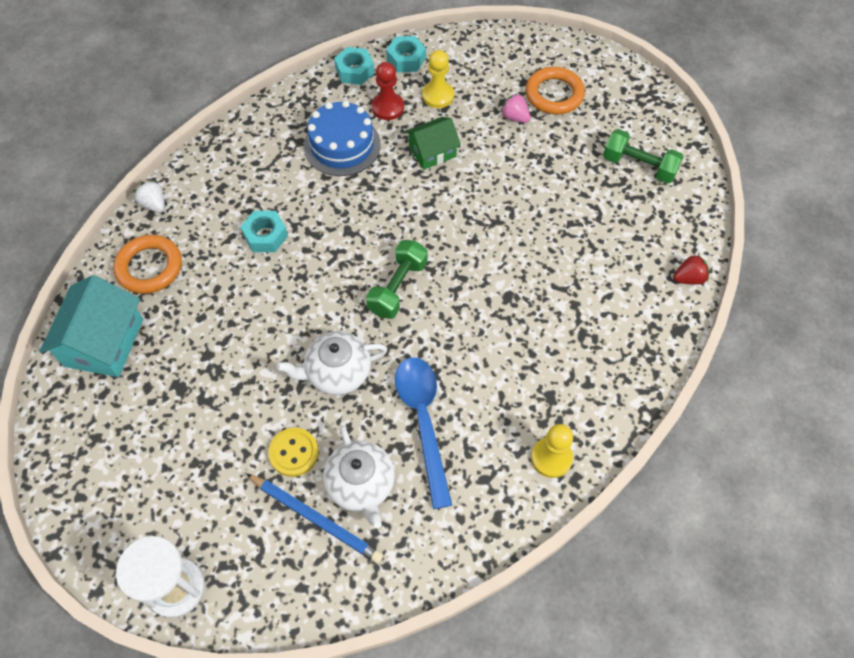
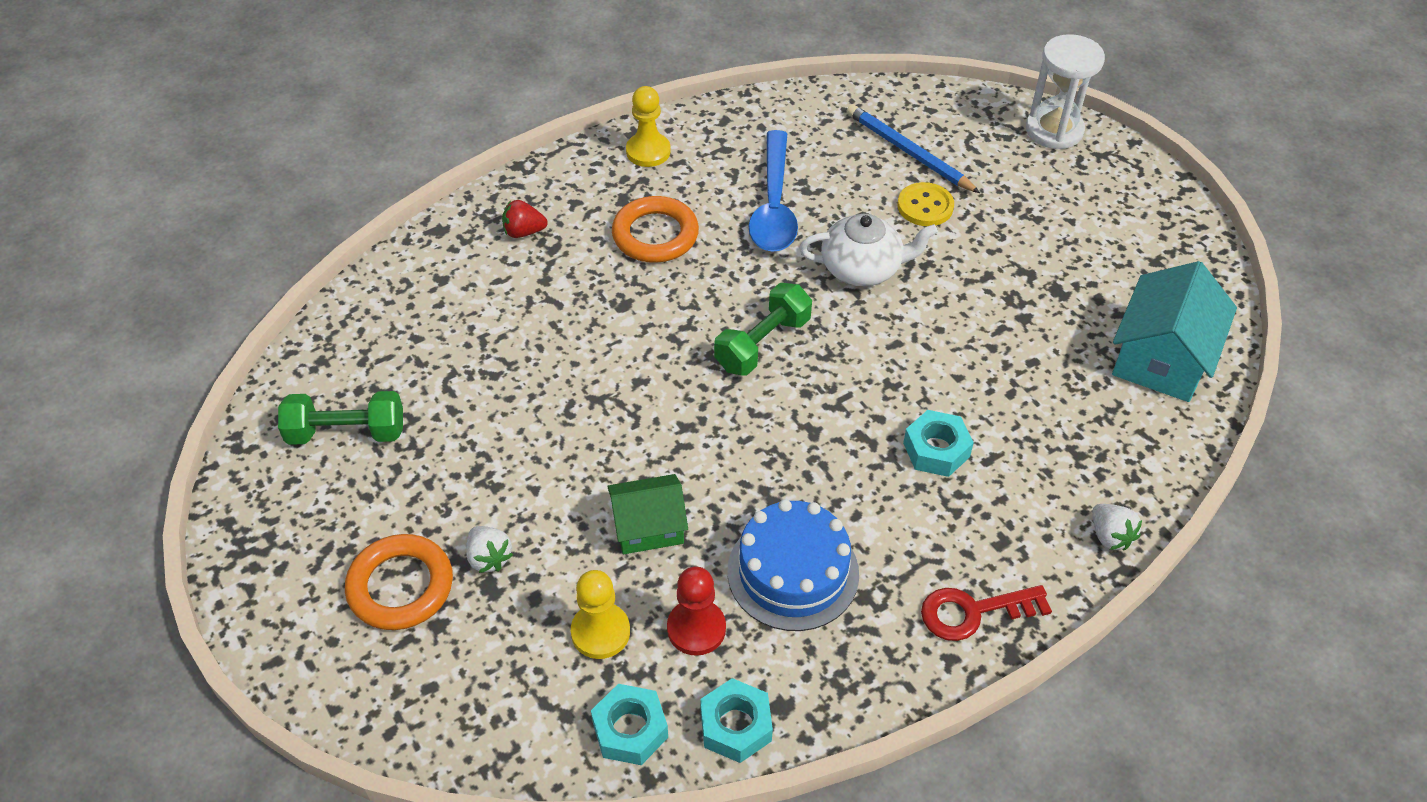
camera: 165 degrees left, 10 degrees down
orange ring [113,235,182,294] -> orange ring moved to [612,196,699,263]
white teapot [323,425,395,529] -> none
pink strawberry [500,93,530,123] -> white strawberry [466,526,513,573]
green dumbbell [603,129,684,183] -> green dumbbell turned 45 degrees counterclockwise [278,391,403,445]
red strawberry [673,254,709,285] -> red strawberry moved to [502,200,548,238]
none -> red key [921,585,1052,641]

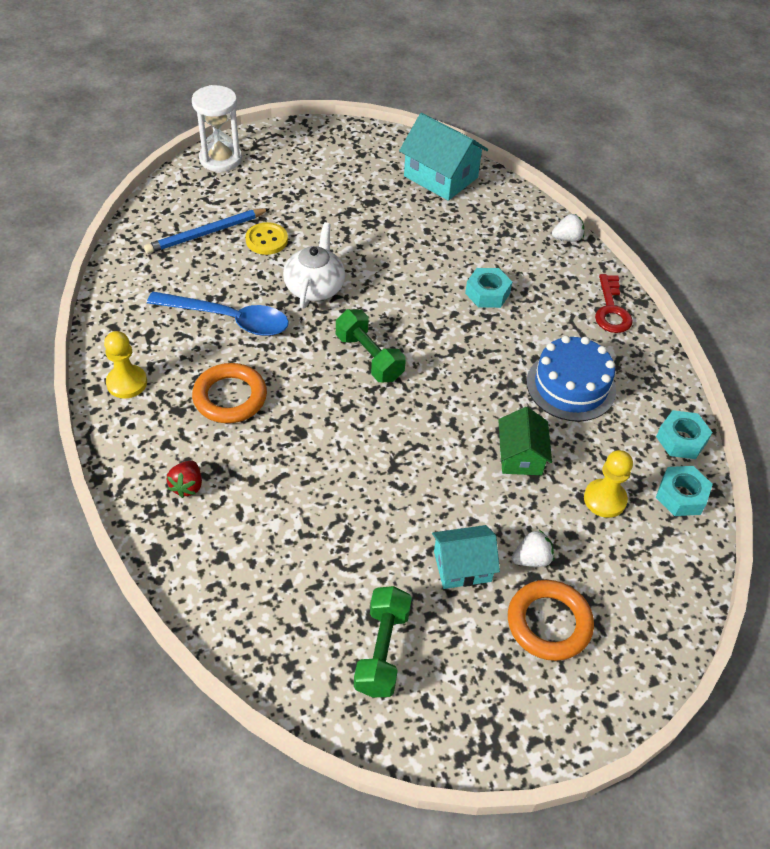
camera: 80 degrees left, 0 degrees up
red pawn [667,566,726,656] -> none
none -> turquoise house [432,525,500,589]

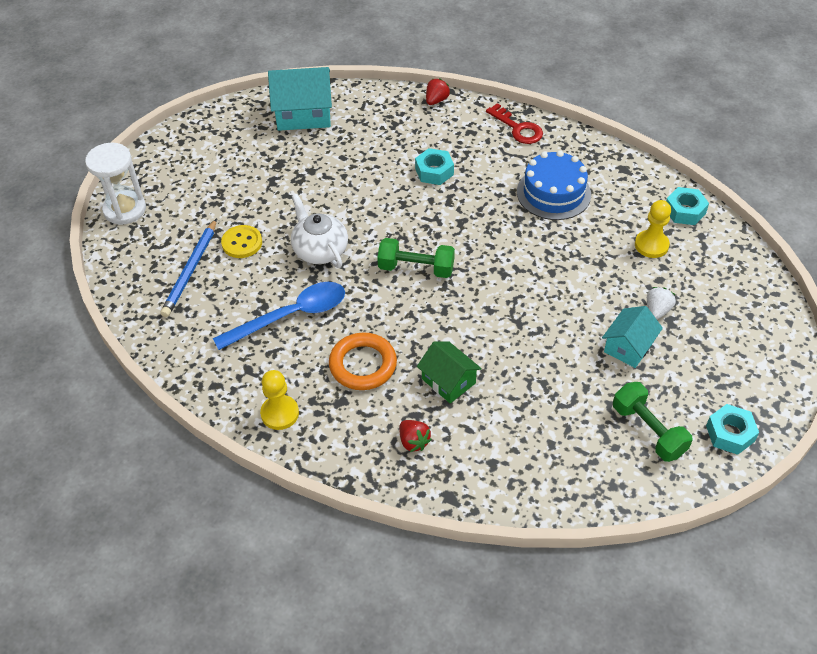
camera: 40 degrees left, 0 degrees up
green house [498,407,552,475] -> green house moved to [417,342,482,403]
orange ring [508,580,594,661] -> none
white strawberry [552,214,584,242] -> red strawberry [426,78,450,105]
turquoise nut [656,410,712,459] -> turquoise nut moved to [706,404,759,455]

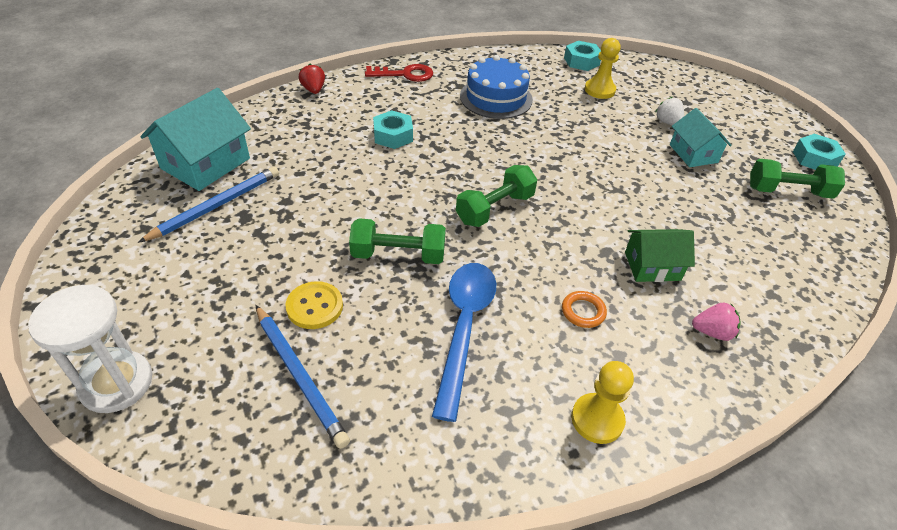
camera: 55 degrees left, 5 degrees down
white teapot [291,194,348,268] -> green dumbbell [349,218,446,264]
orange ring [329,332,397,390] -> orange ring [562,291,607,328], size x0.54
red strawberry [399,420,432,452] -> pink strawberry [692,303,741,341]
none -> blue pencil [138,166,279,243]

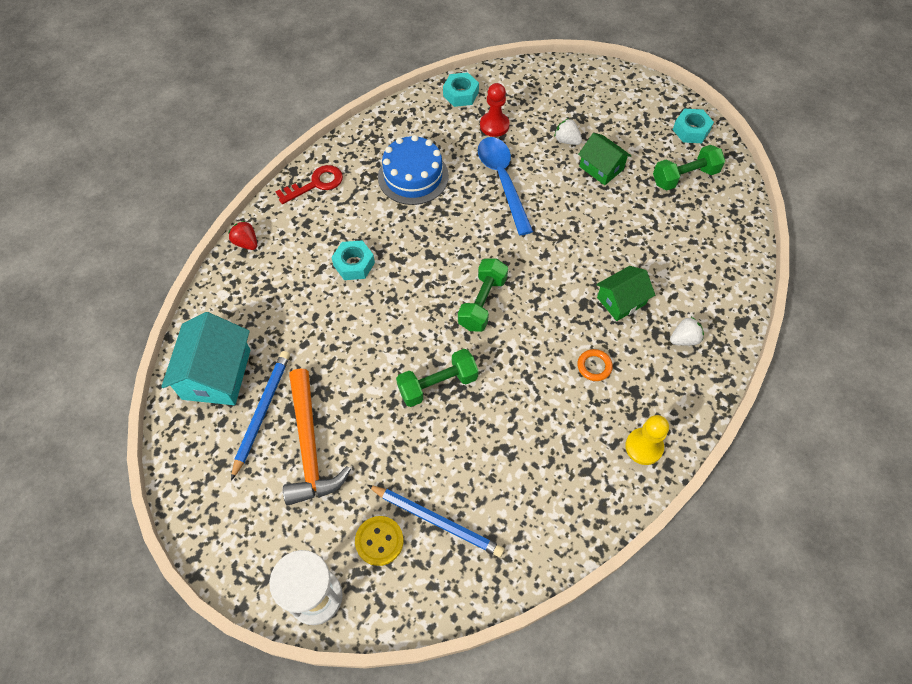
camera: 25 degrees left, 15 degrees up
yellow button [286,281,343,329] -> yellow button moved to [355,516,403,566]
blue spoon [432,263,496,422] -> blue spoon moved to [478,137,533,236]
yellow pawn [585,38,621,99] -> red pawn [480,83,510,137]
turquoise house [670,108,732,167] -> green house [578,133,631,185]
pink strawberry [692,303,741,341] -> white strawberry [670,317,704,346]
none -> orange hammer [283,368,351,506]

